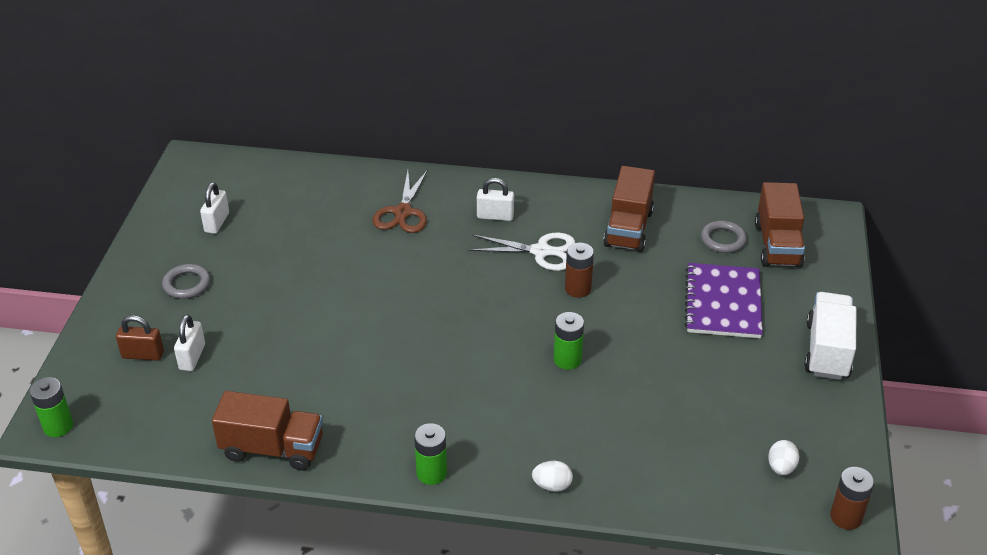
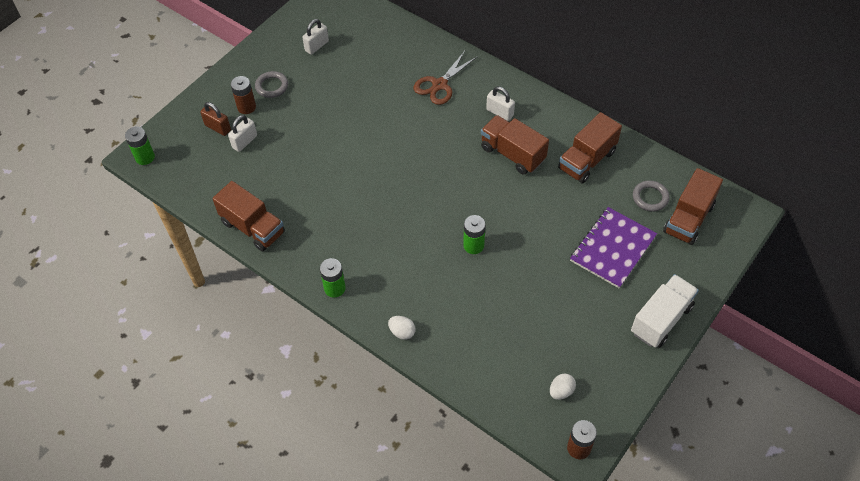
camera: 30 degrees right, 15 degrees up
white scissors [468,232,575,271] -> brown truck [481,115,549,175]
brown battery [565,243,594,298] -> brown battery moved to [231,76,256,114]

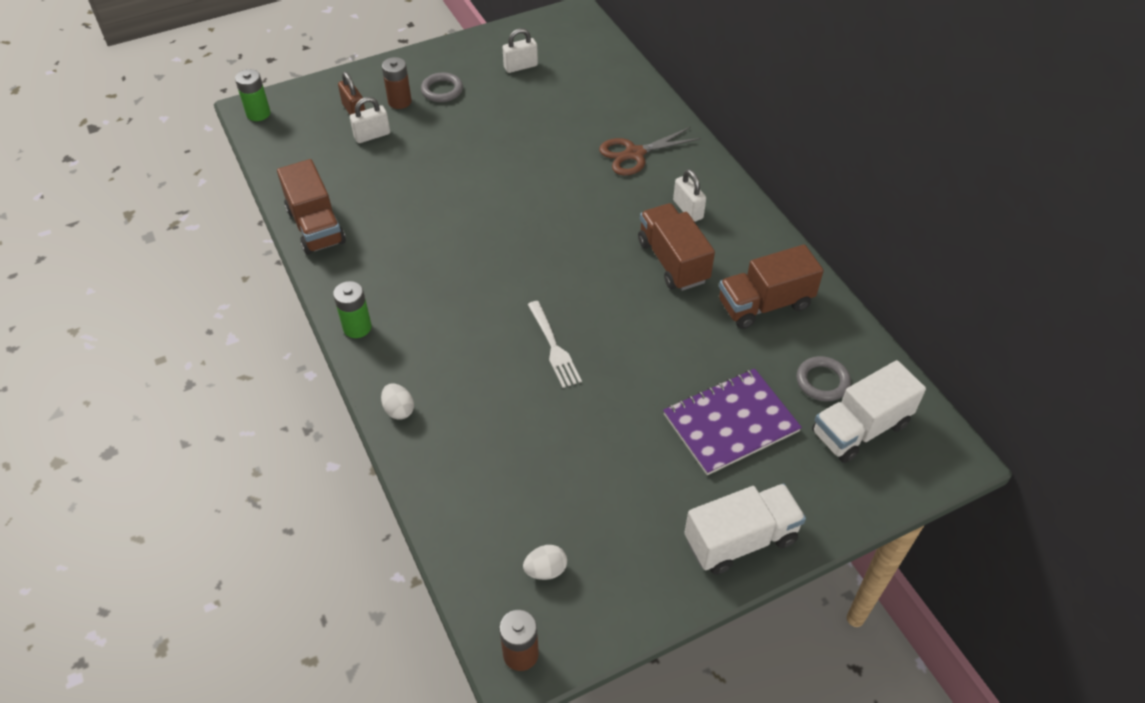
camera: 25 degrees right, 5 degrees down
green battery [463,215,486,254] -> white fork [528,301,582,388]
brown truck [663,168,723,245] -> white truck [812,360,926,463]

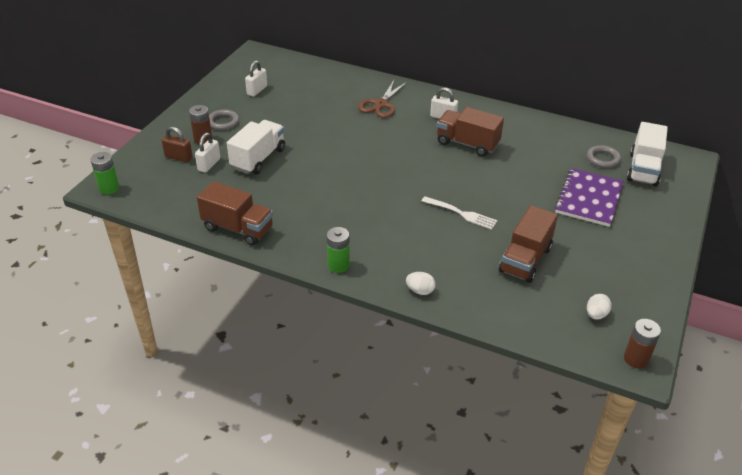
camera: 40 degrees left, 10 degrees down
white truck [684,484,806,575] -> white truck moved to [227,120,285,174]
brown truck [719,244,824,329] -> brown truck moved to [499,205,558,283]

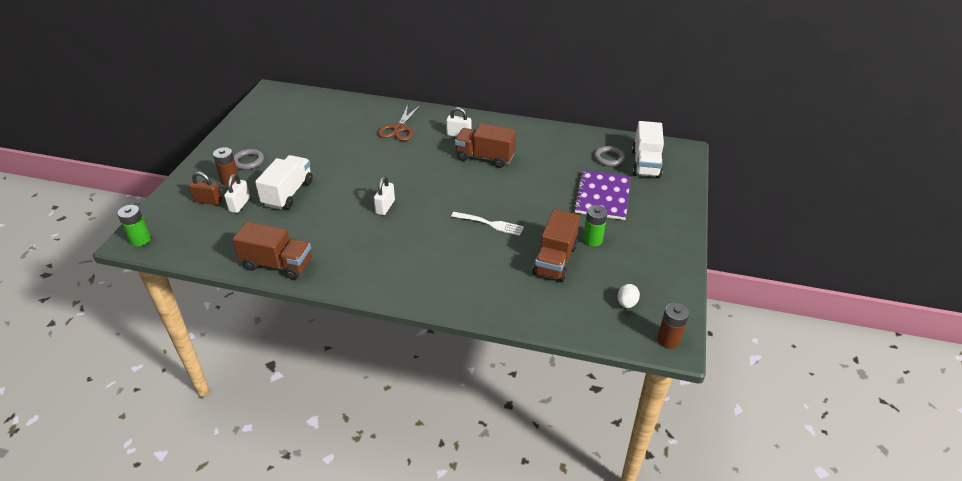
camera: 10 degrees left, 0 degrees up
white padlock [245,61,267,96] -> white padlock moved to [374,176,395,215]
green battery [327,227,350,273] -> green battery moved to [583,205,608,247]
white egg [406,272,436,295] -> none

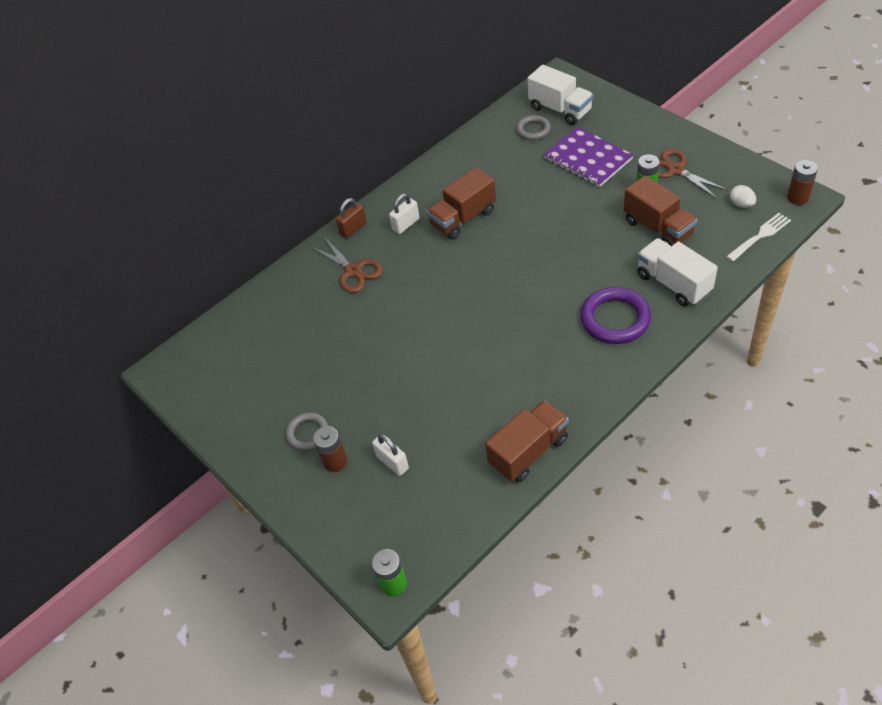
camera: 50 degrees left, 10 degrees up
brown padlock [189,172,222,205] -> brown padlock moved to [336,198,367,239]
white truck [255,155,313,210] -> white truck moved to [637,238,718,307]
white padlock [374,176,395,215] -> none
white fork [451,212,524,236] -> white fork moved to [726,213,791,262]
none -> purple ring [580,287,651,344]
none -> brown scissors [658,149,729,199]

